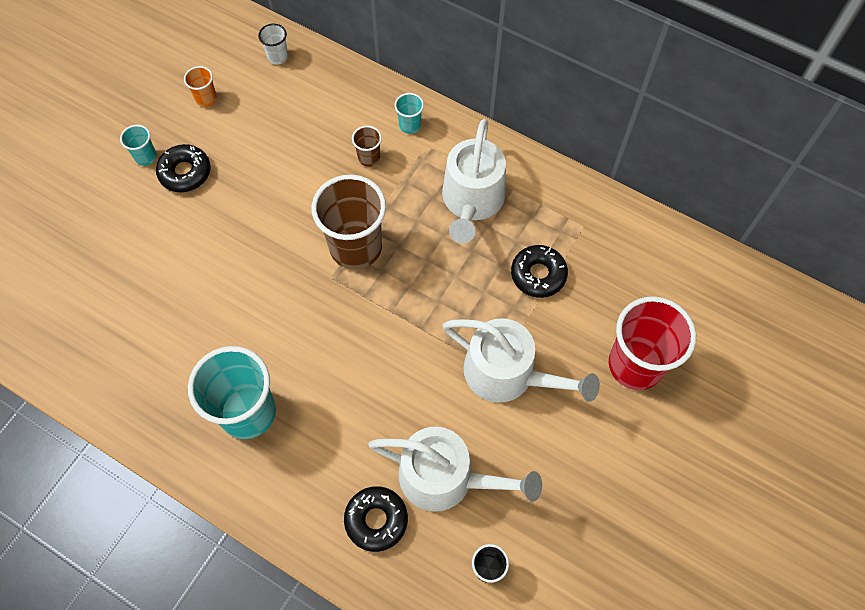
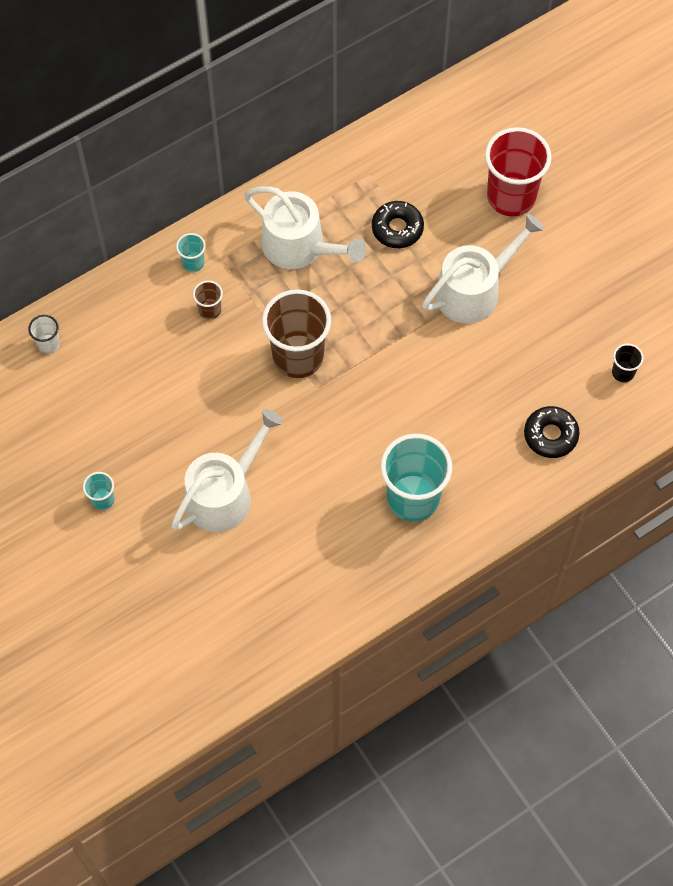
camera: 65 degrees left, 0 degrees up
black donut [156,144,211,192] -> none
orange cup [184,66,217,107] -> none
white watering can [368,427,542,512] -> white watering can moved to [171,409,284,532]

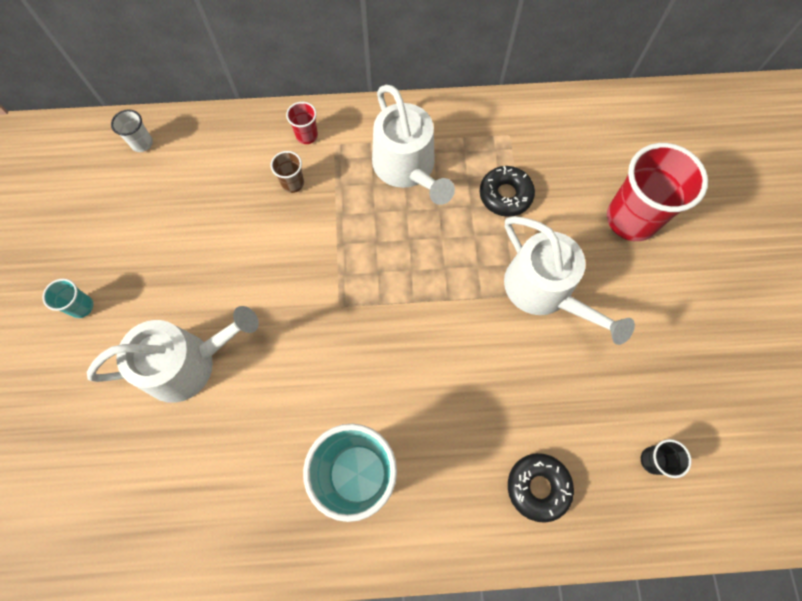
camera: 30 degrees right, 5 degrees up
turquoise cup [176,233,206,272] -> red cup [286,102,318,144]
brown cup [262,289,331,378] -> none
white watering can [422,214,545,324] -> white watering can turned 60 degrees clockwise [504,216,635,345]

